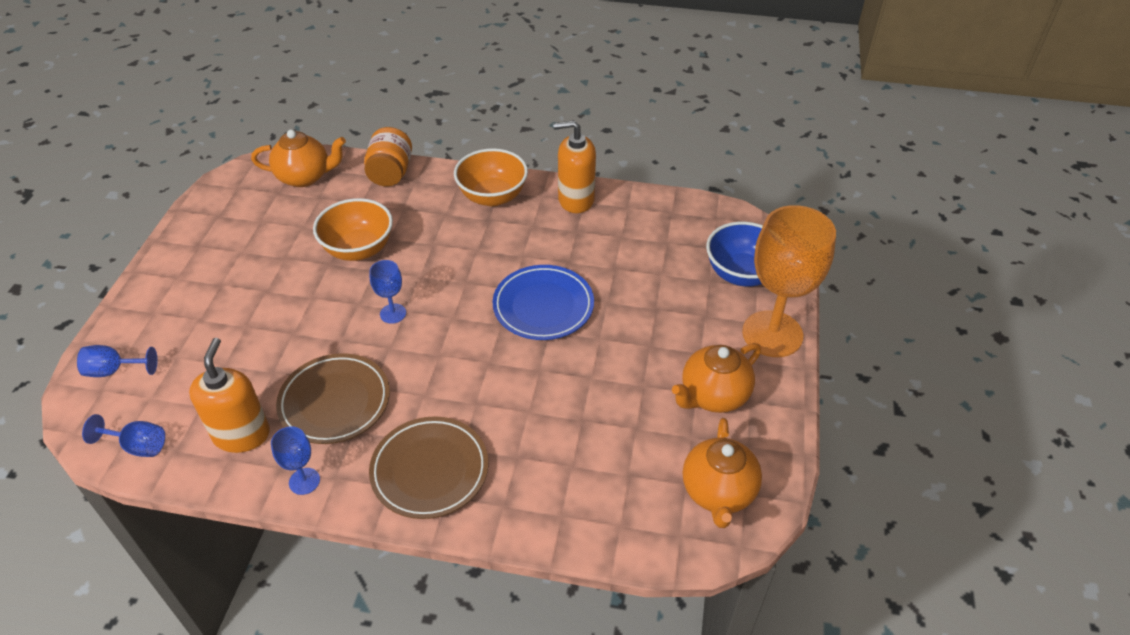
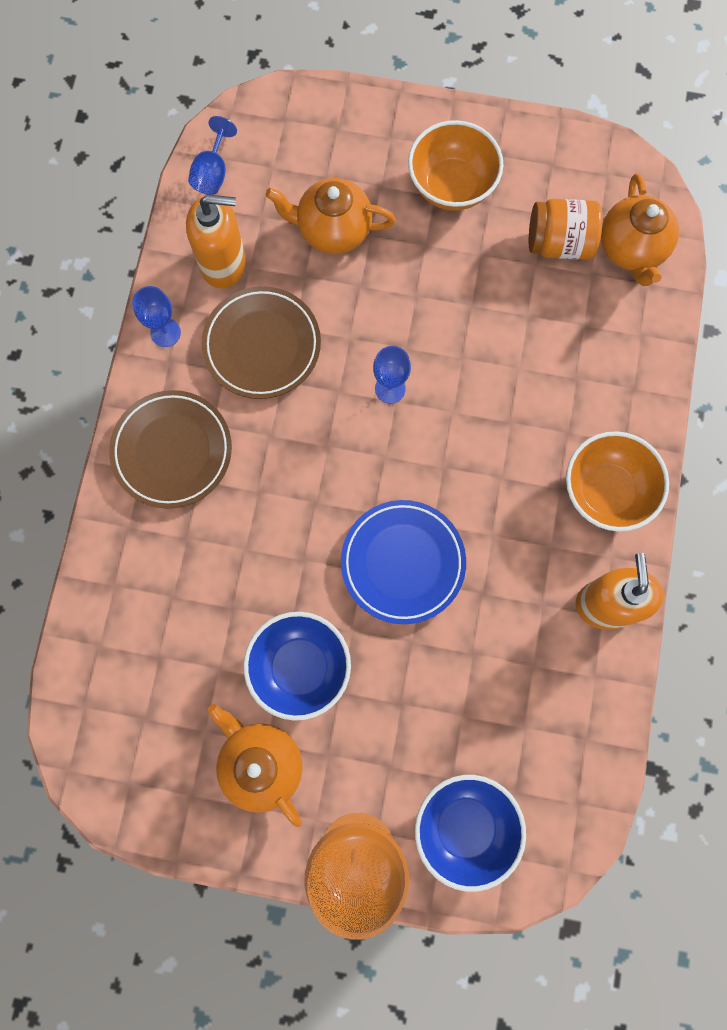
camera: 90 degrees right, 30 degrees up
blue goblet [77,345,158,377] -> none
orange bowl [313,198,393,261] -> orange bowl moved to [408,120,504,211]
orange jar [364,127,412,186] -> orange jar moved to [529,199,603,260]
orange teapot [683,418,762,528] -> orange teapot moved to [266,178,396,254]
none -> blue bowl [243,612,351,721]

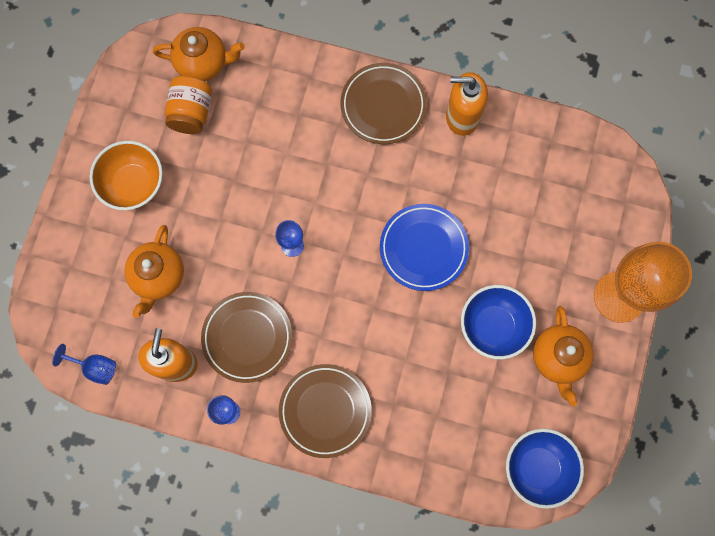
camera: 85 degrees left, 0 degrees up
orange teapot [208,704,303,827] -> orange teapot turned 60 degrees counterclockwise [533,306,594,406]
blue bowl [415,775,526,892] -> blue bowl moved to [506,429,584,509]
orange bowl [566,431,669,532] -> brown plate [341,63,427,144]

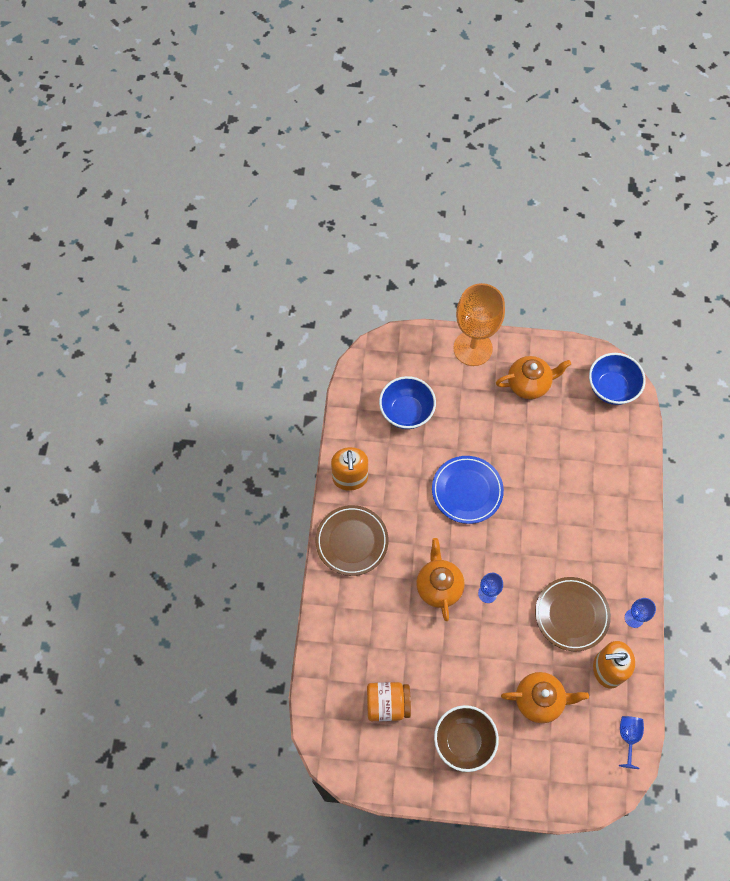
camera: 100 degrees left, 10 degrees down
orange bowl [90,141,163,210] -> brown bowl [434,705,499,772]
orange teapot [153,27,245,81] -> orange teapot moved to [416,538,465,621]
brown plate [279,364,372,458] -> none
blue bowl [461,285,536,360] -> blue bowl moved to [379,376,436,429]

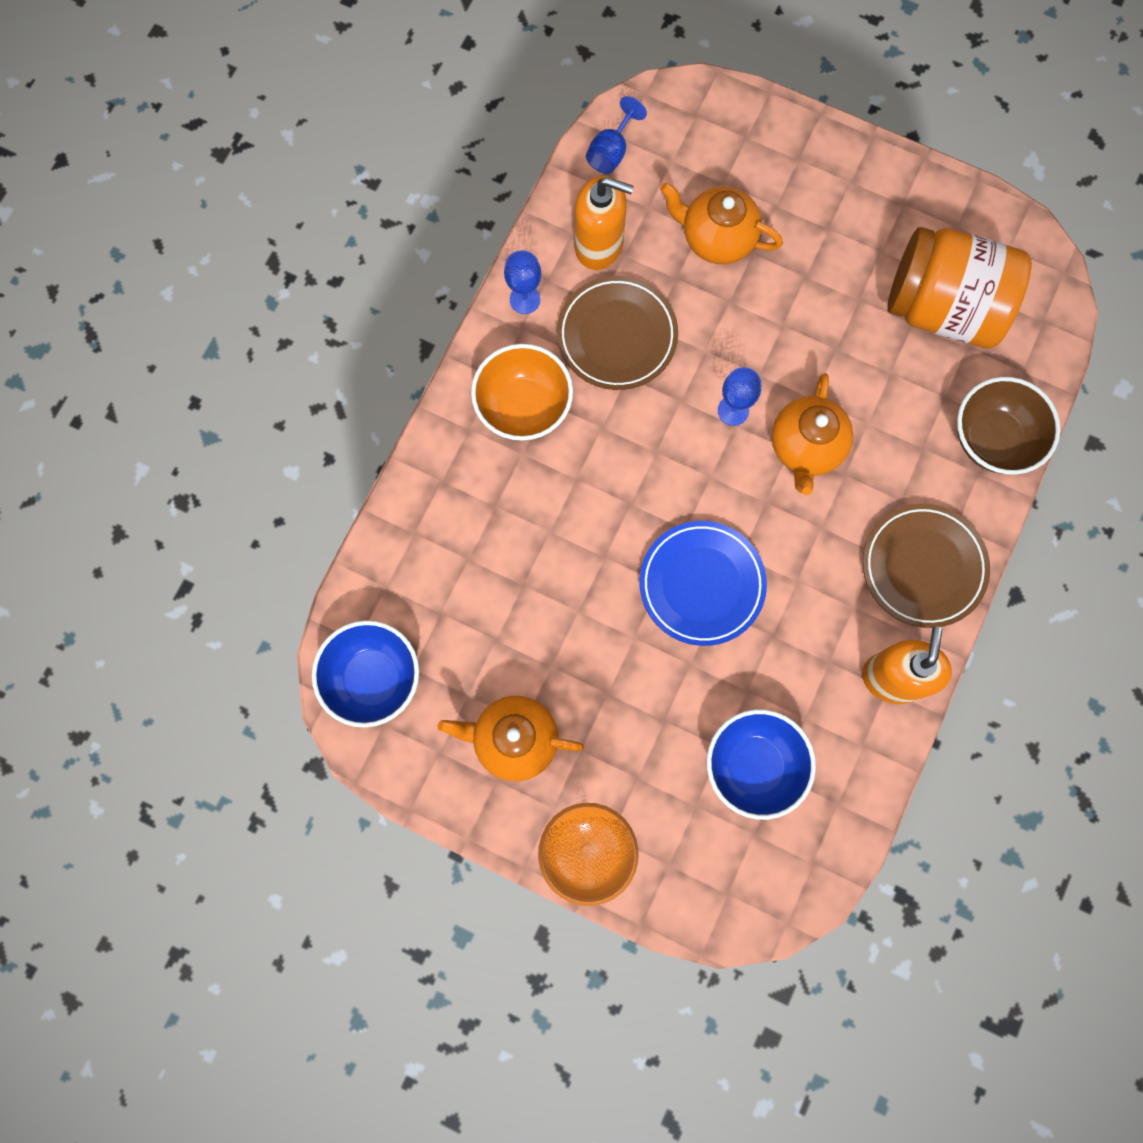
camera: 160 degrees left, 10 degrees up
orange jar [367,682,411,721] -> orange jar [887,227,1032,348], size x1.68
brown bowl [434,705,499,772] -> brown bowl moved to [957,377,1060,475]
none -> orange bowl [471,344,573,441]

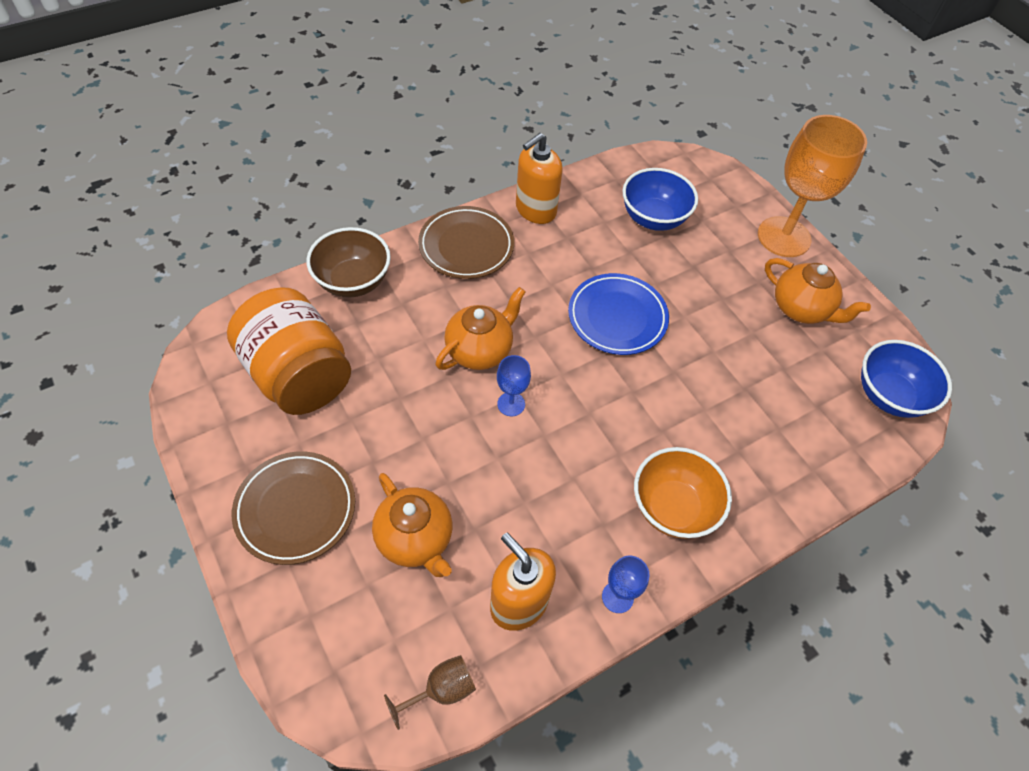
camera: 150 degrees left, 20 degrees down
brown plate [557,276,678,390] -> brown plate moved to [232,451,355,565]
blue goblet [586,96,647,174] -> brown goblet [384,655,476,730]

